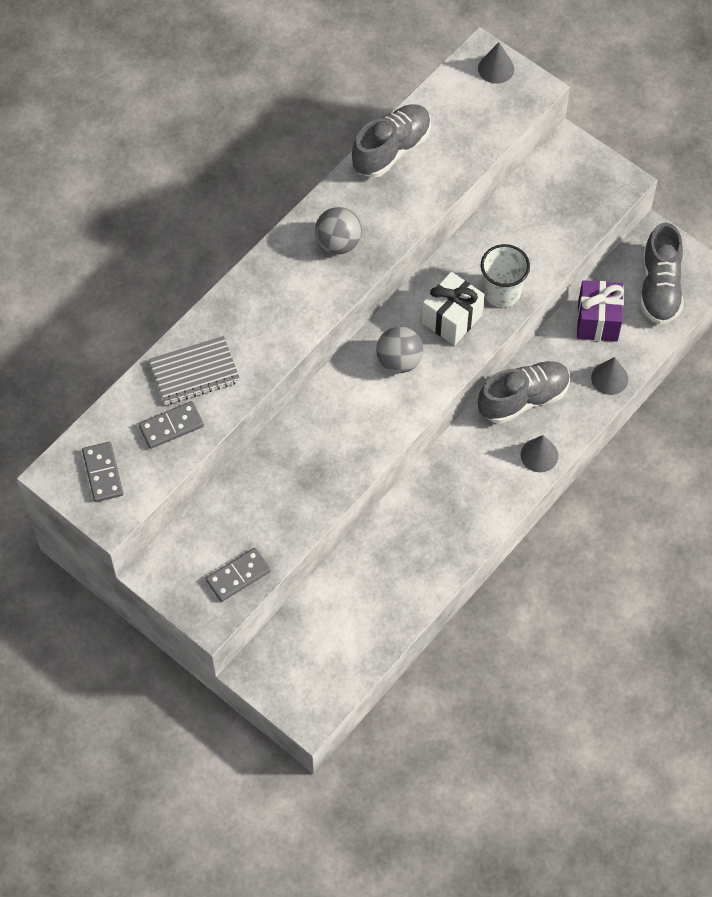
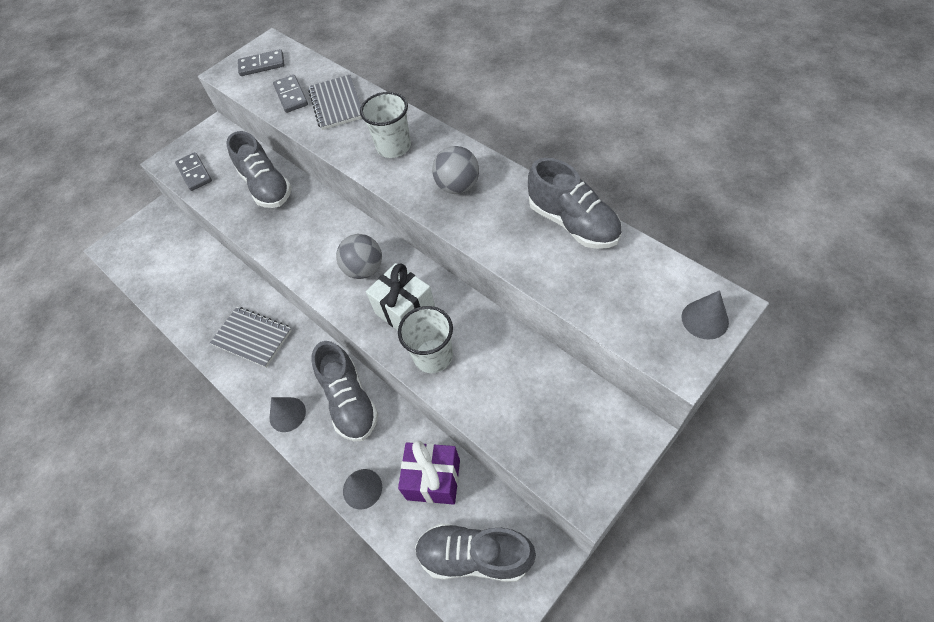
camera: 100 degrees right, 5 degrees down
none -> grey notebook [210,307,292,368]
none -> grey shoe [226,131,292,208]
none -> white cup [360,92,411,158]

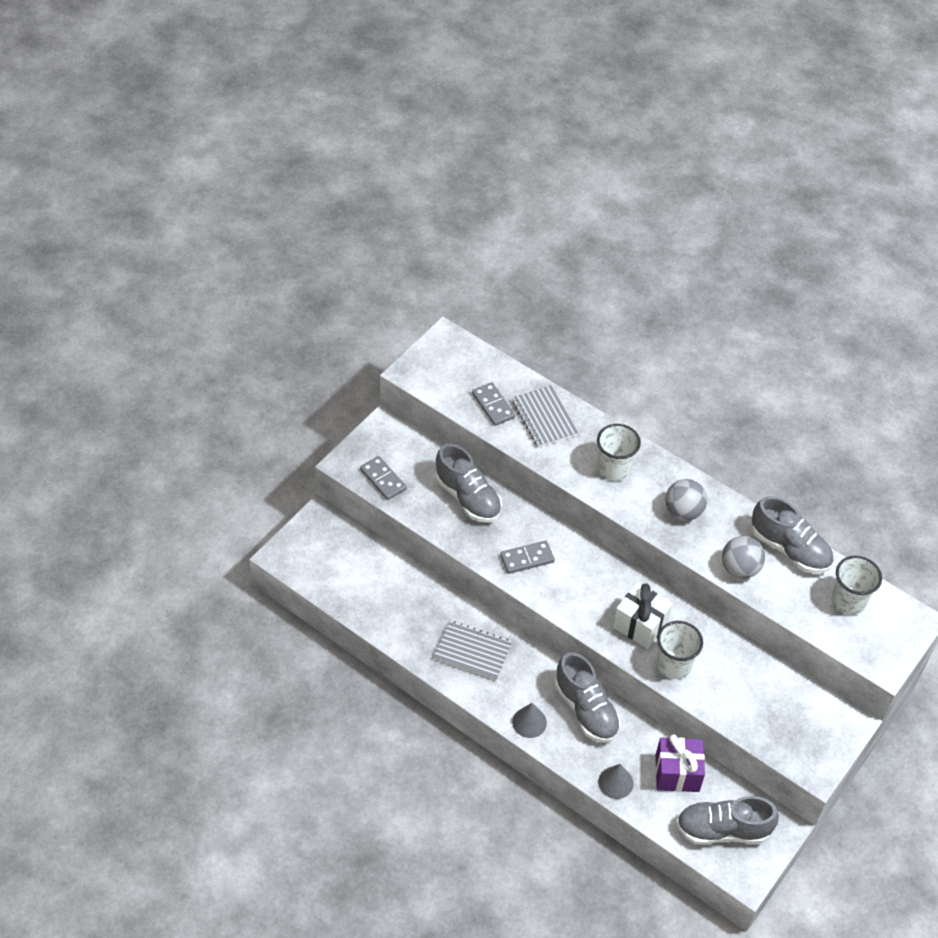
camera: 15 degrees left, 5 degrees down
grey domino [238,49,284,76] -> grey domino moved to [500,541,555,574]
grey ball [336,234,382,279] -> grey ball moved to [722,536,765,579]
grey cone [682,290,729,340] -> none
none -> white cup [831,556,882,615]

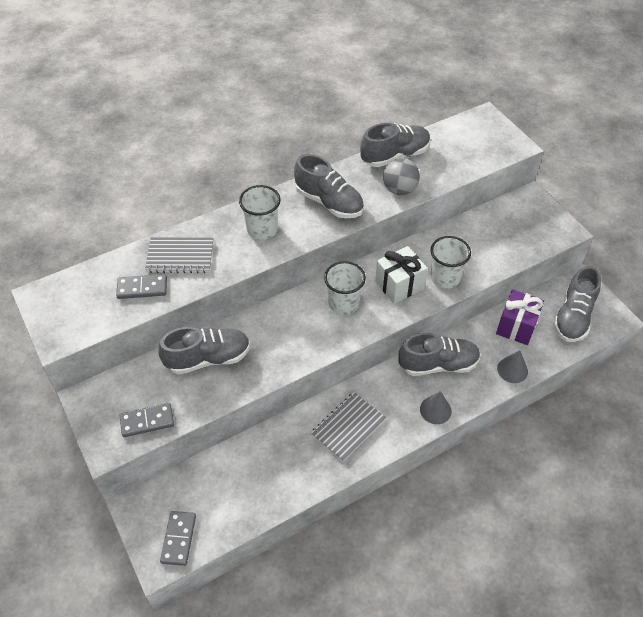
camera: 65 degrees left, 0 degrees up
grey domino [500,541,555,574] -> grey domino moved to [160,511,196,566]
grey ball [665,479,707,521] -> grey shoe [294,154,364,218]
white cup [831,556,882,615] -> white cup moved to [324,261,366,315]

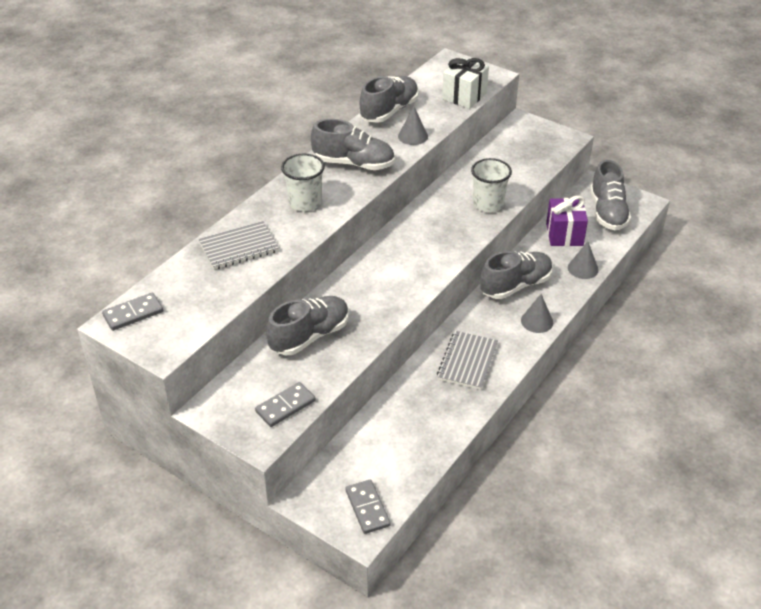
camera: 25 degrees left, 10 degrees down
grey domino [116,274,167,299] -> grey domino moved to [102,293,163,331]
white cup [324,261,366,315] -> none
white gift [375,246,427,304] -> white gift moved to [442,57,489,109]
grey ball [383,158,420,195] -> grey cone [398,106,428,145]

